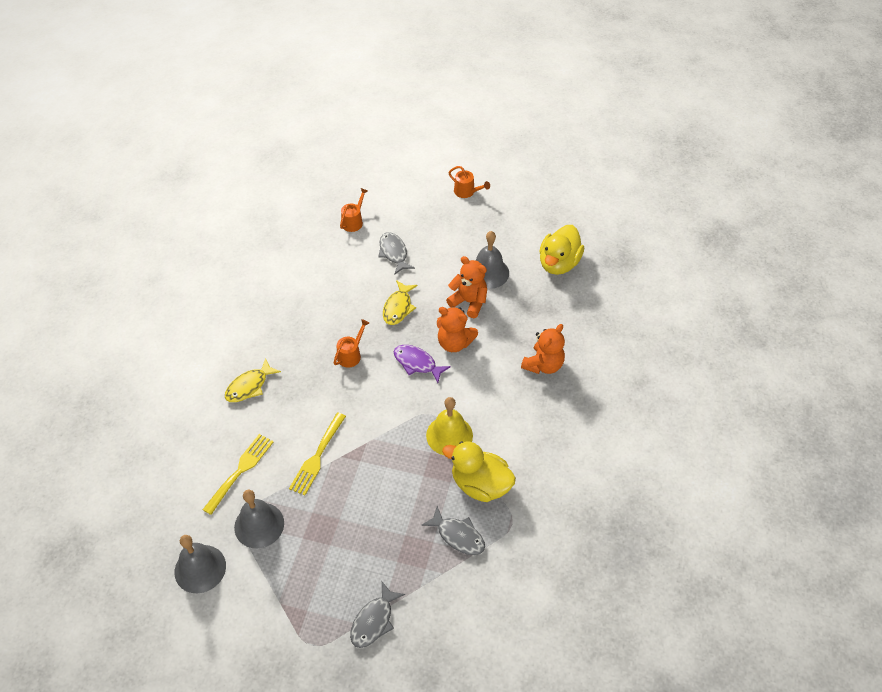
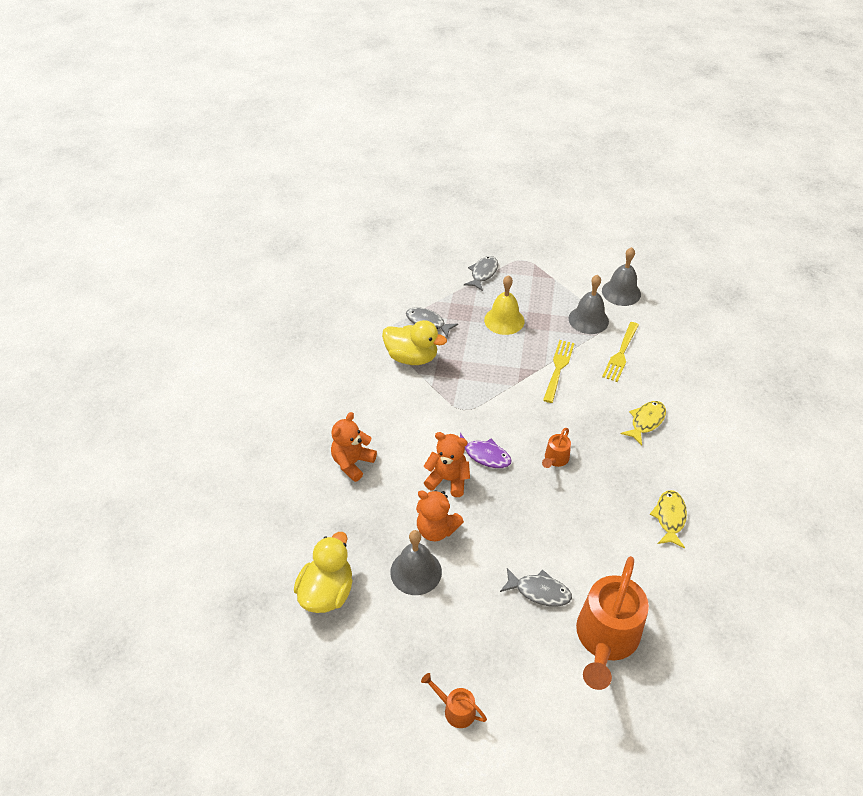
camera: 175 degrees right, 5 degrees down
orange watering can [340,188,368,232] -> orange watering can [576,556,649,690], size x2.21
grey fish [378,232,415,275] -> grey fish turned 45 degrees counterclockwise [500,568,572,607]
yellow fish [383,280,418,325] -> yellow fish moved to [650,490,687,548]
yellow bell [426,397,473,455] -> yellow bell moved to [484,275,524,335]

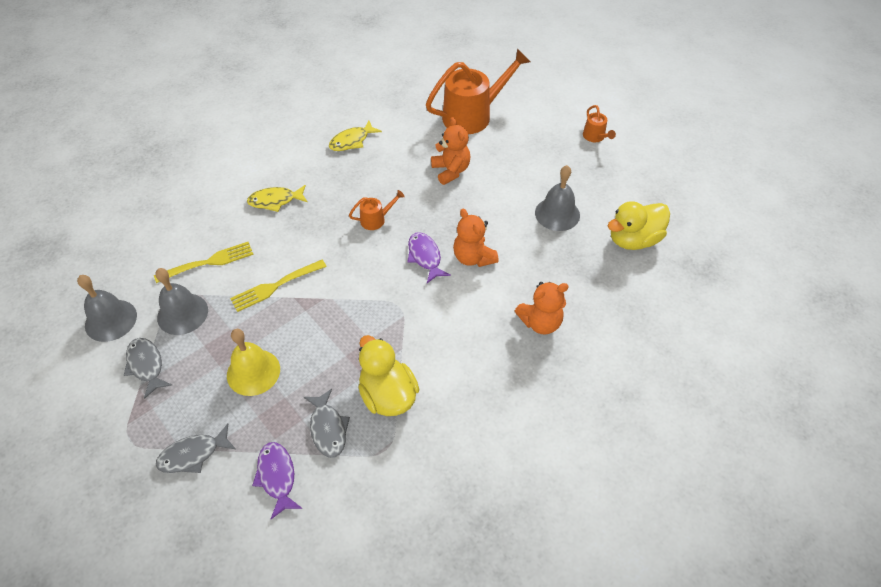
camera: 140 degrees left, 5 degrees up
orange teddy bear [416,490,464,541] -> orange teddy bear moved to [431,117,470,185]
grey fish [500,568,572,607] -> grey fish moved to [124,338,172,399]
none -> purple fish [252,442,302,519]

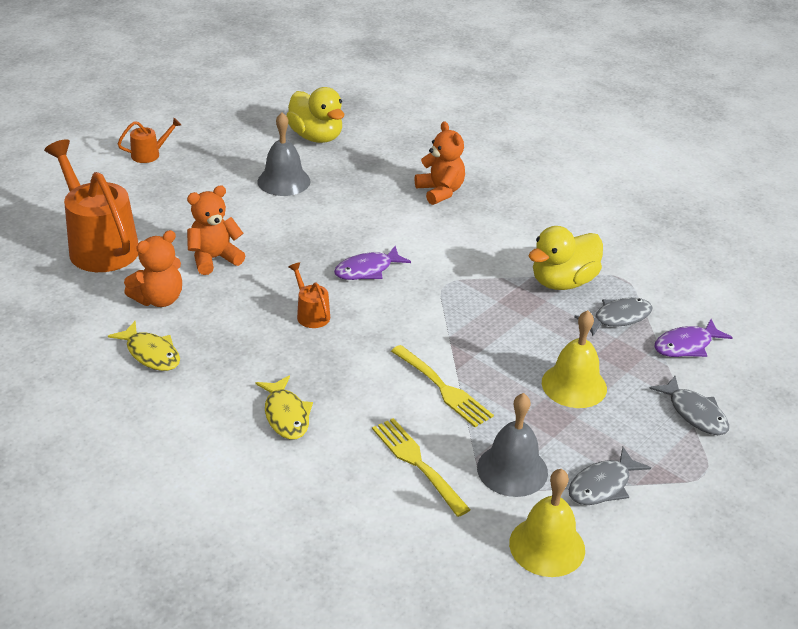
camera: 100 degrees left, 15 degrees down
grey bell [77,275,137,342] -> yellow bell [509,469,585,577]
orange teddy bear [453,209,499,267] -> orange teddy bear moved to [124,230,182,307]

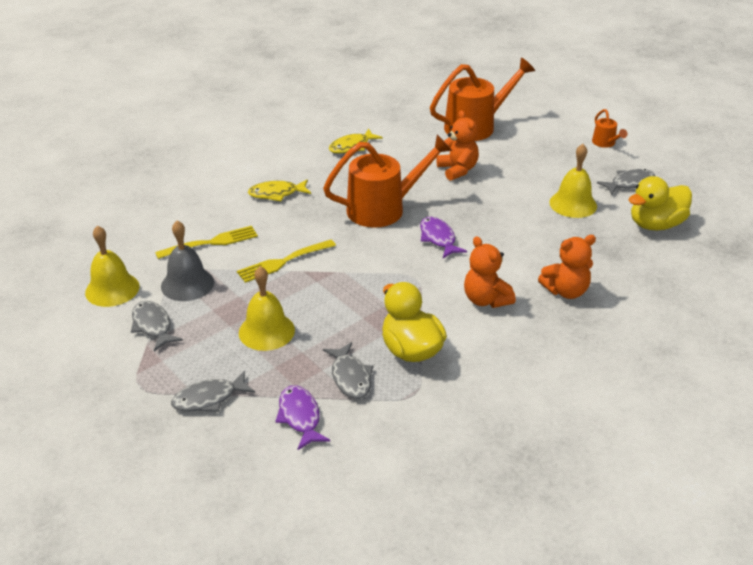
camera: 100 degrees right, 0 degrees up
orange teddy bear [124,230,182,307] -> orange teddy bear moved to [464,236,516,308]
grey bell [257,112,311,196] -> yellow bell [549,144,597,218]
orange watering can [289,262,330,328] -> orange watering can [323,135,452,227], size x2.21
none -> grey fish [597,169,655,195]

